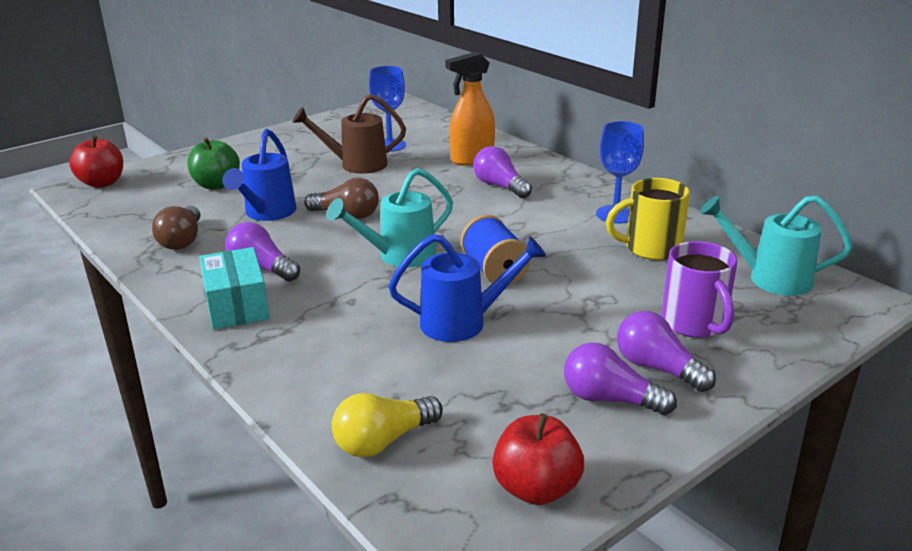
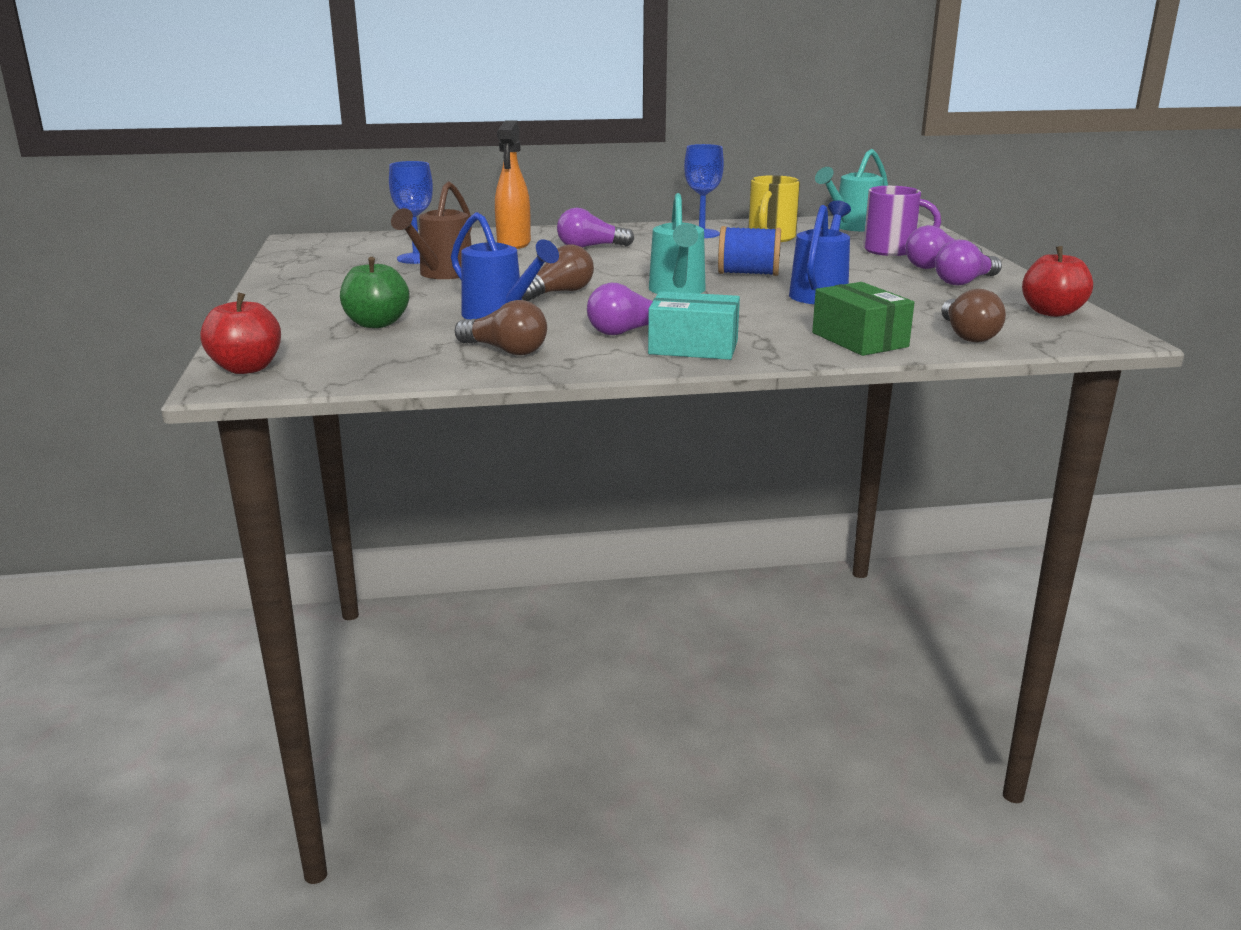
camera: 60 degrees left, 5 degrees down
yellow light bulb [332,393,443,457] -> brown light bulb [941,289,1006,342]
none -> green box [812,282,914,356]

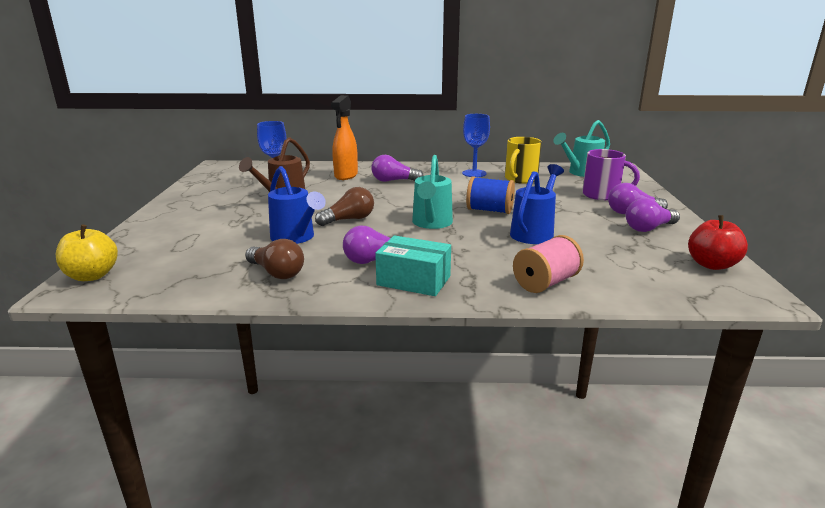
camera: 10 degrees right, 0 degrees up
red apple [200,293,281,374] -> yellow apple [56,225,118,281]
green apple [340,257,409,328] -> none
green box [812,282,914,356] -> pink spool [513,235,584,293]
brown light bulb [941,289,1006,342] -> none

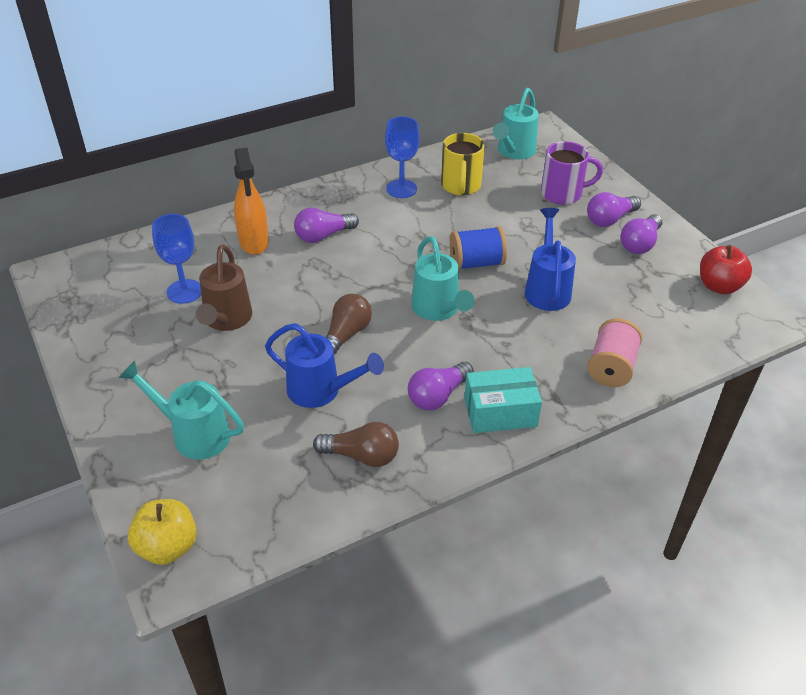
camera: 30 degrees left, 20 degrees up
none -> turquoise watering can [119,361,244,460]

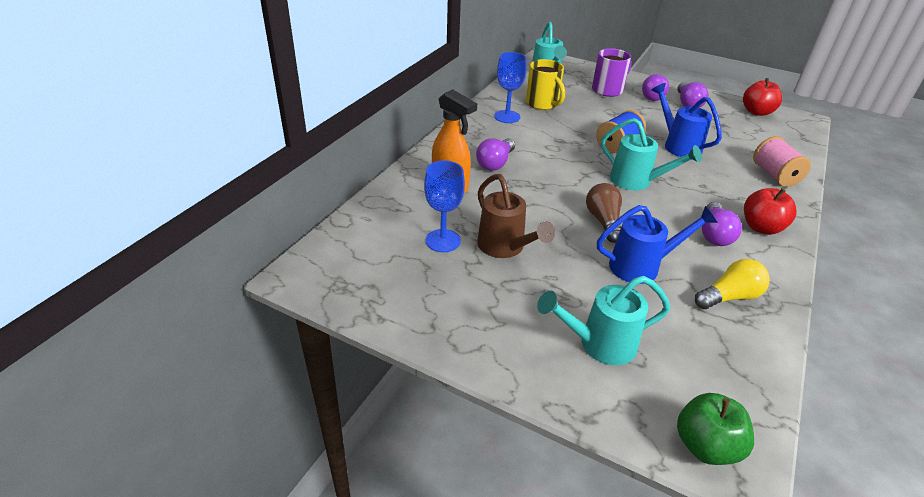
camera: 35 degrees left, 5 degrees down
yellow apple [128,499,197,565] -> green apple [677,393,754,465]
brown light bulb [313,422,399,467] -> yellow light bulb [695,259,770,309]
turquoise box [464,367,542,433] -> red apple [744,188,797,235]

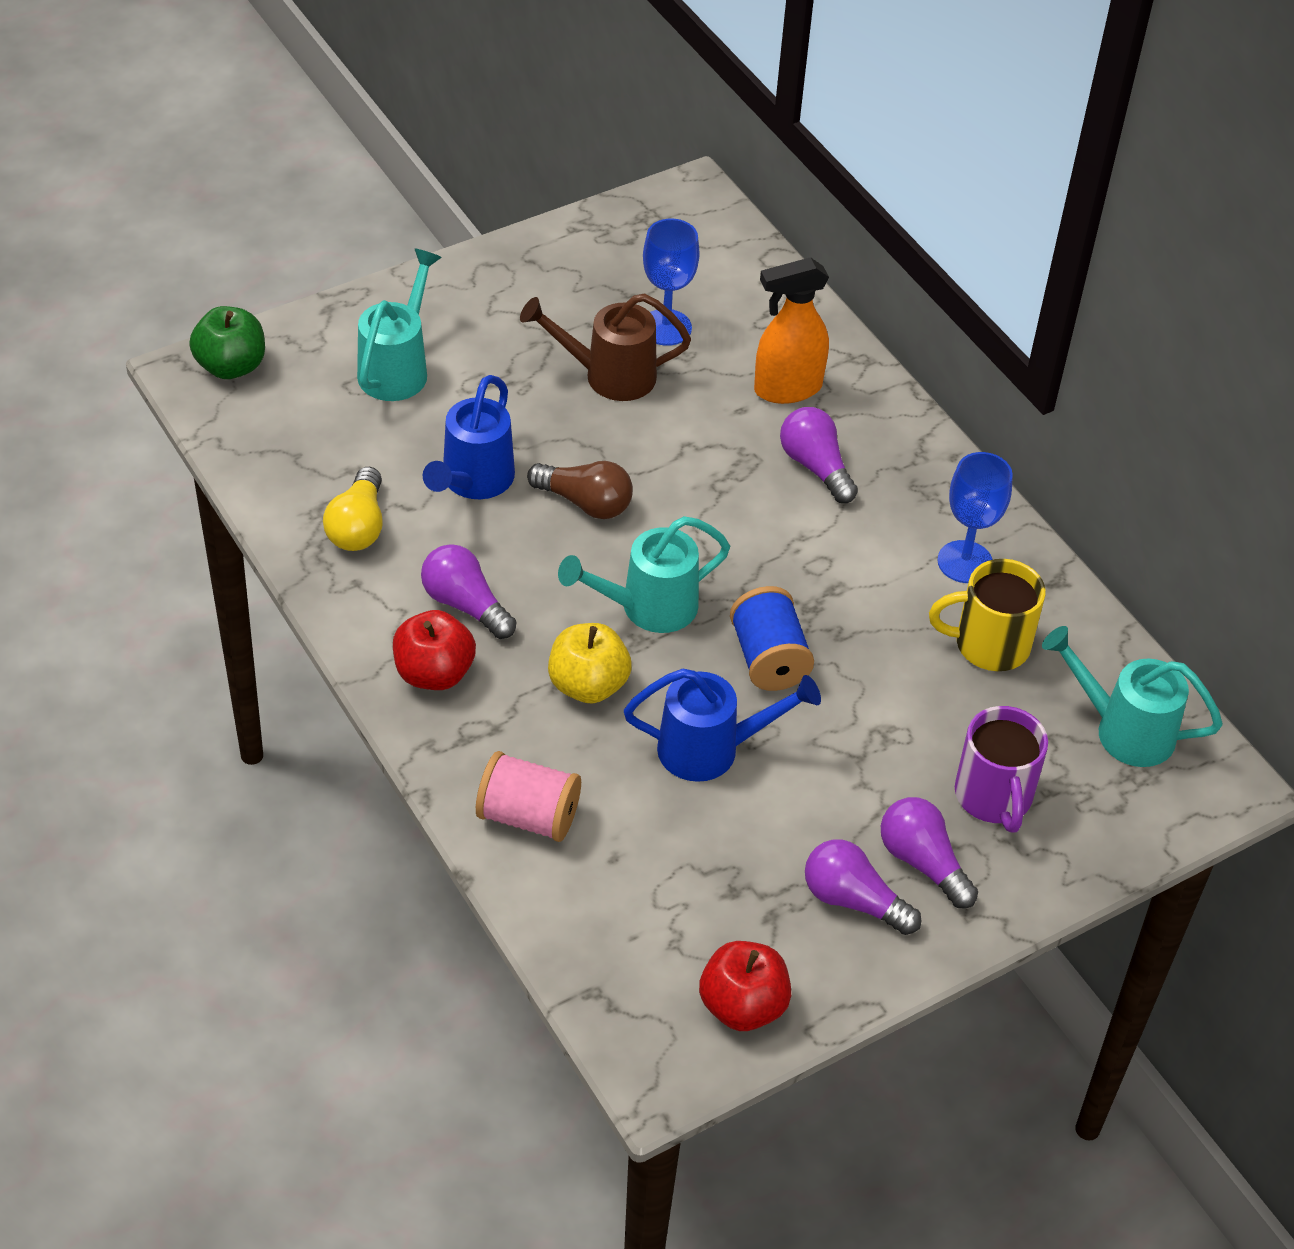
camera: 120 degrees right, 10 degrees up
none -> yellow apple [548,623,631,704]

